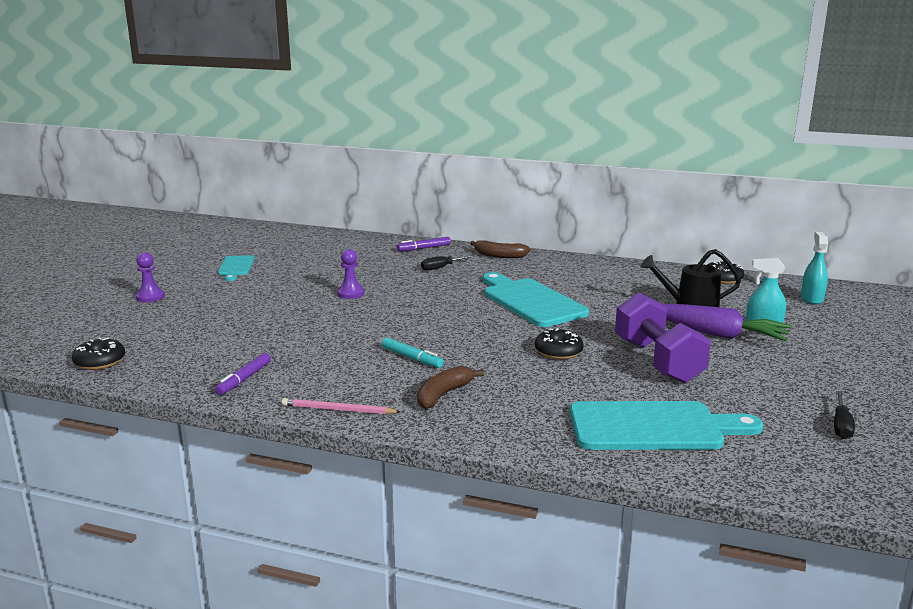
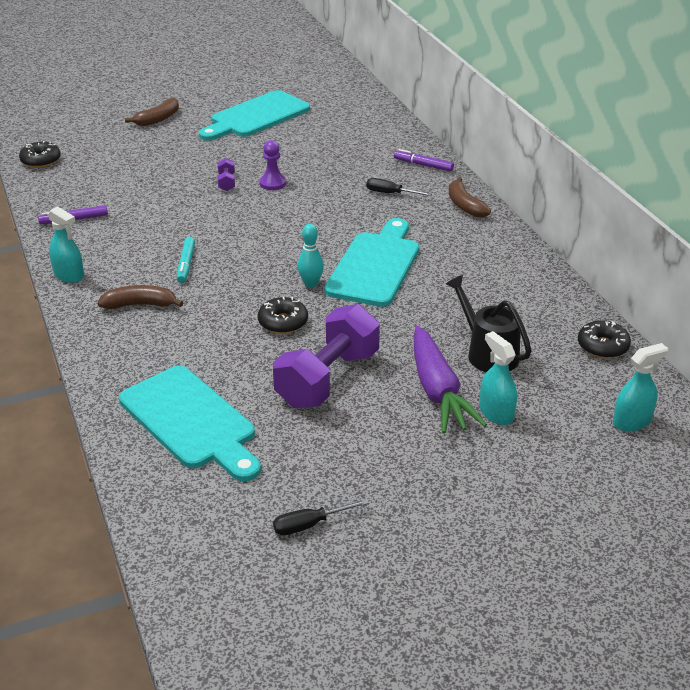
camera: 50 degrees right, 15 degrees up
purple pawn [136,252,164,302] -> brown banana [125,98,179,126]
turquoise cutting board [218,255,254,281] -> turquoise cutting board [199,90,310,141], size x1.87
pink pencil [282,398,400,414] -> turquoise spray bottle [47,206,84,283]
none -> purple dumbbell [218,158,235,191]
none -> turquoise bowling pin [298,224,324,288]

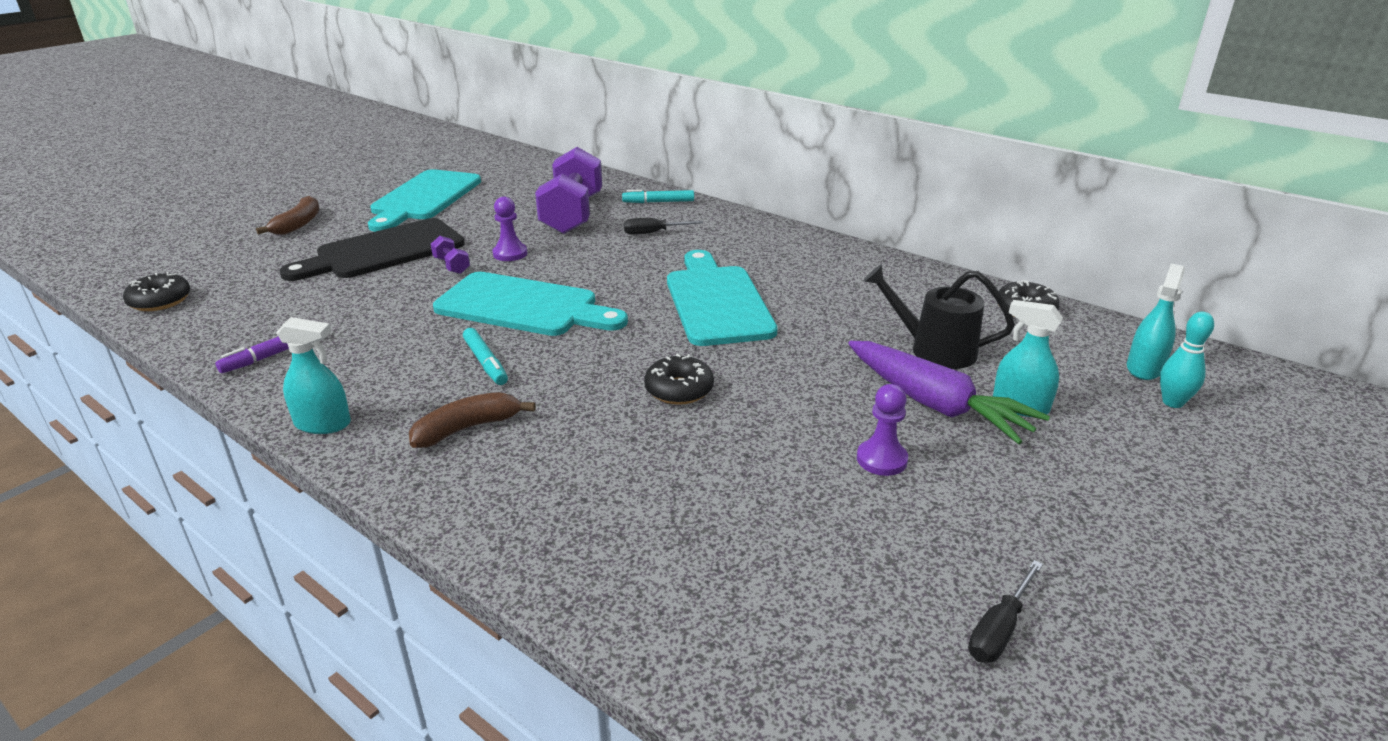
camera: 30 degrees left, 5 degrees down
turquoise cutting board [119,366,261,481] -> turquoise cutting board moved to [433,272,628,336]
purple dumbbell [273,304,380,409] -> purple dumbbell moved to [535,147,602,234]
turquoise bowling pin [298,224,324,288] -> turquoise bowling pin moved to [1160,312,1214,408]
purple marker [394,149,454,172] -> turquoise marker [622,189,694,203]
brown banana [449,177,491,218] -> none
none -> black cutting board [279,218,465,281]
none -> purple pawn [857,384,908,476]

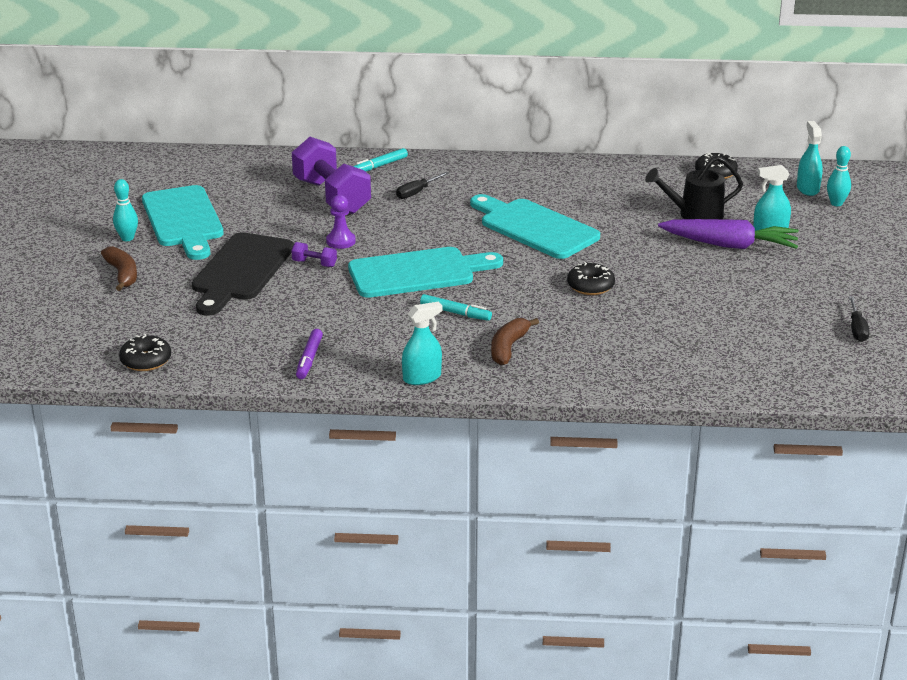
camera: 35 degrees left, 0 degrees up
purple pawn [857,384,908,476] -> none
none -> turquoise bowling pin [113,179,138,241]

